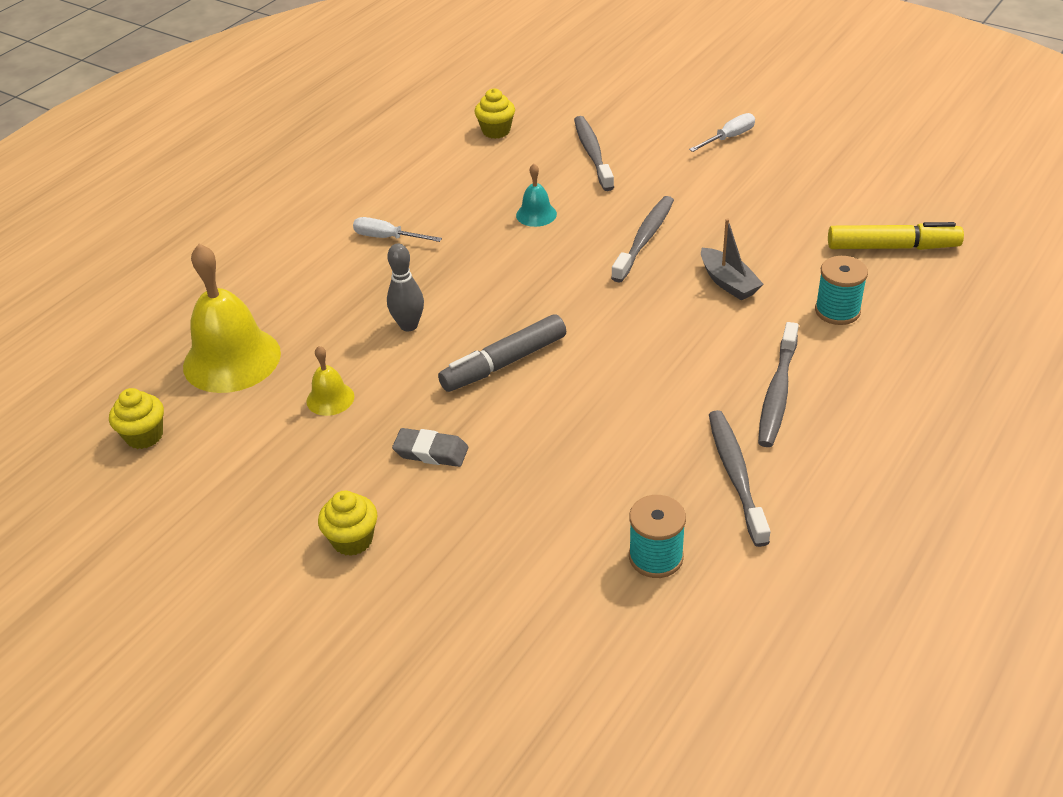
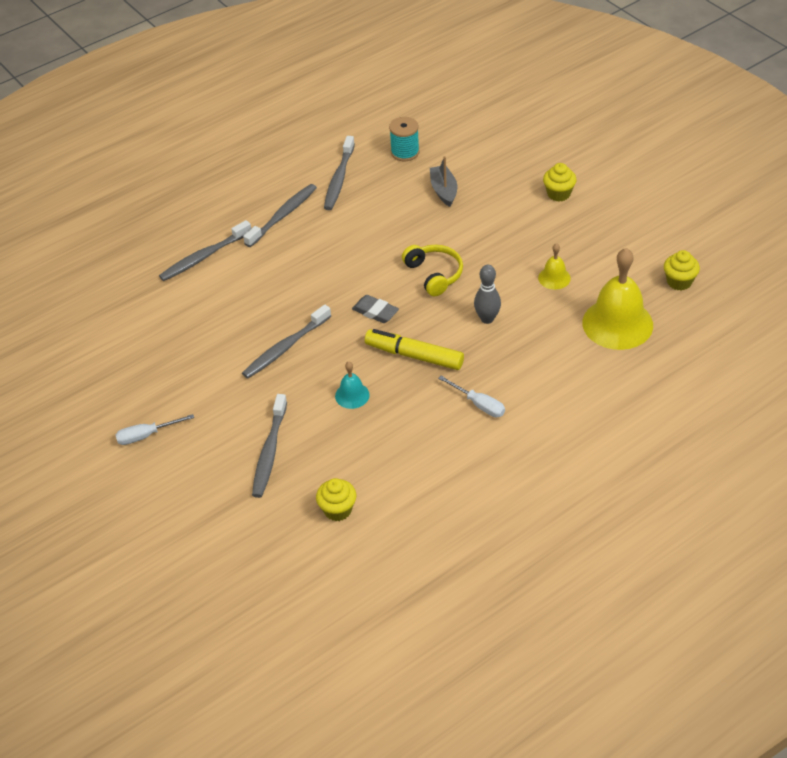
camera: 160 degrees left, 5 degrees up
grey eraser [392,428,468,467] -> grey eraser moved to [352,295,399,323]
grey marker [438,314,566,392] -> yellow headphones [402,245,463,296]
grey boat [701,218,763,300] -> grey boat moved to [430,156,457,207]
turquoise spool [815,256,868,325] -> grey toothbrush [159,220,251,281]
yellow marker [828,222,964,250] -> yellow marker moved to [365,329,464,370]

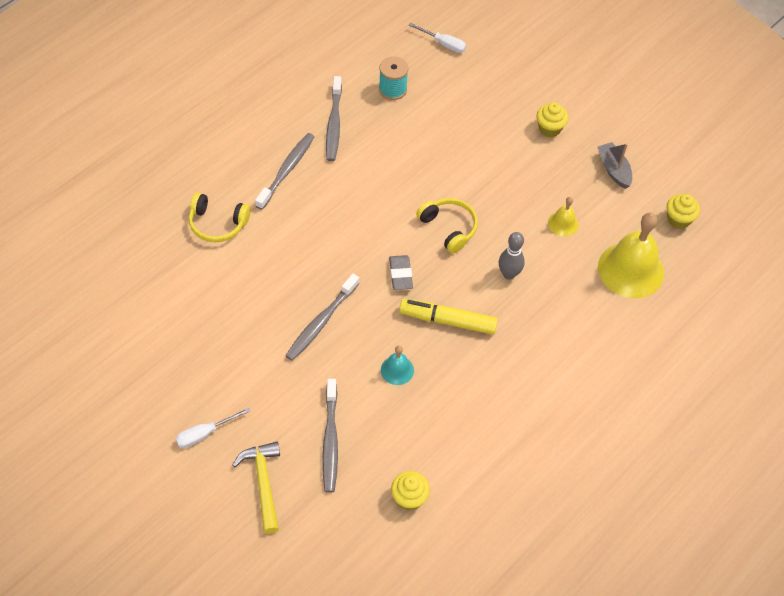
camera: 15 degrees left, 10 degrees up
grey toothbrush [159,220,251,281] -> yellow headphones [189,193,250,242]
grey eraser [352,295,399,323] -> grey eraser turned 60 degrees clockwise [389,255,413,290]
grey boat [430,156,457,207] -> grey boat moved to [597,142,632,189]
white screwdriver [438,376,505,417] -> white screwdriver moved to [409,23,466,53]
none -> yellow hammer [233,442,280,534]

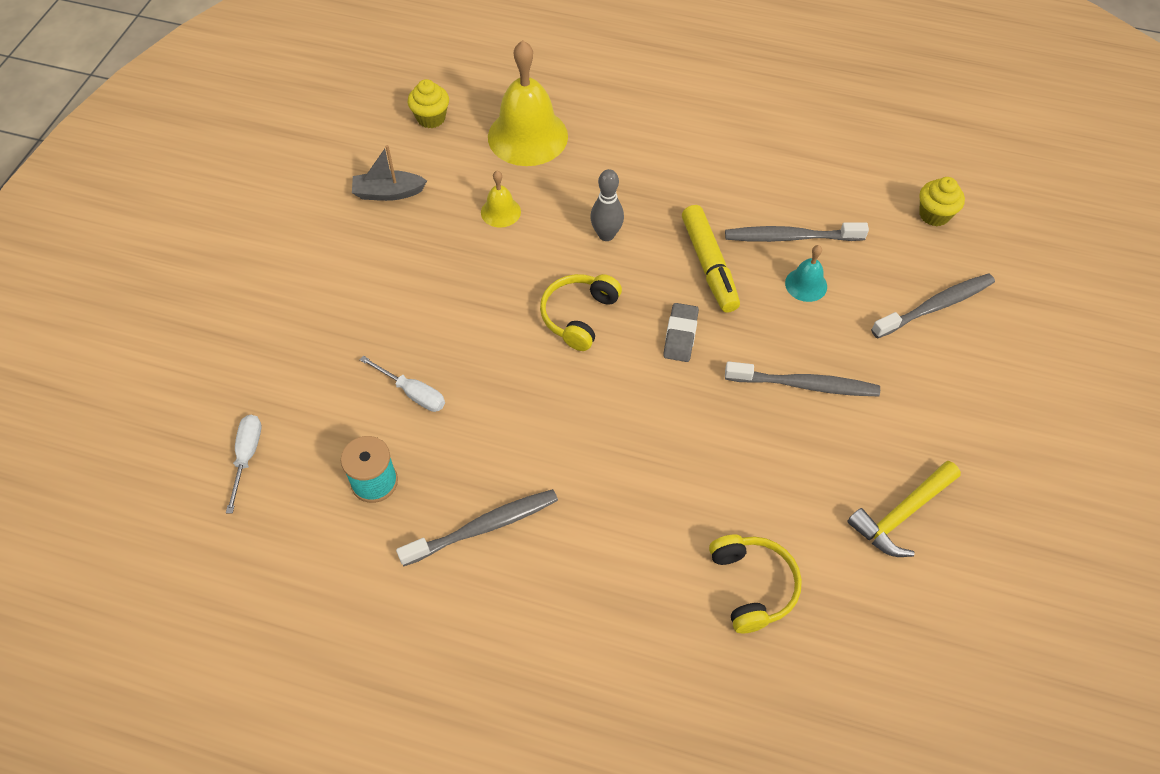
camera: 115 degrees left, 0 degrees up
white screwdriver [176,408,250,448] -> white screwdriver moved to [360,356,445,412]
yellow hammer [233,442,280,534] -> yellow hammer moved to [847,461,961,557]
grey toothbrush [255,133,315,210] -> grey toothbrush moved to [725,222,869,242]
grey eraser [389,255,413,290] -> grey eraser turned 45 degrees counterclockwise [663,303,699,362]
yellow cupcake [536,102,569,138] -> none
grey boat [597,142,632,189] -> grey boat turned 45 degrees clockwise [352,145,427,201]

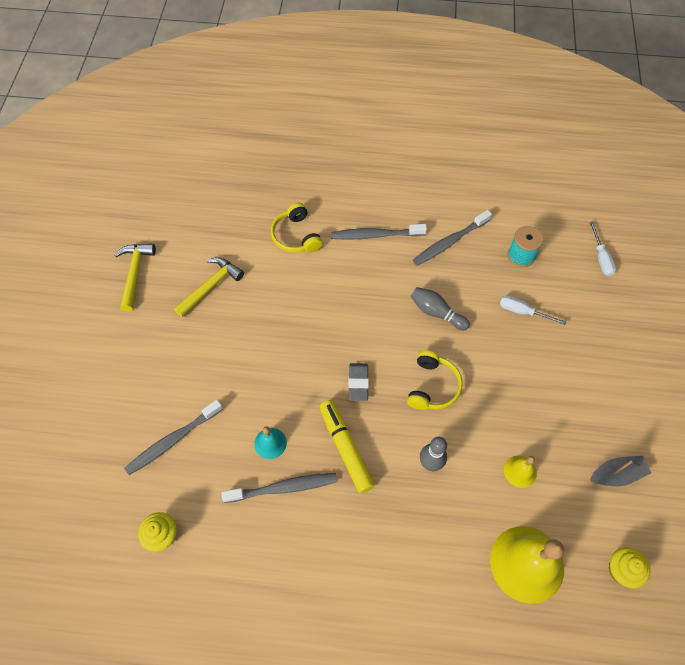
camera: 170 degrees right, 5 degrees up
grey toothbrush [725,361,880,396] -> grey toothbrush moved to [331,224,427,240]
none -> yellow hammer [114,244,156,311]
none -> grey bowling pin [411,287,470,330]

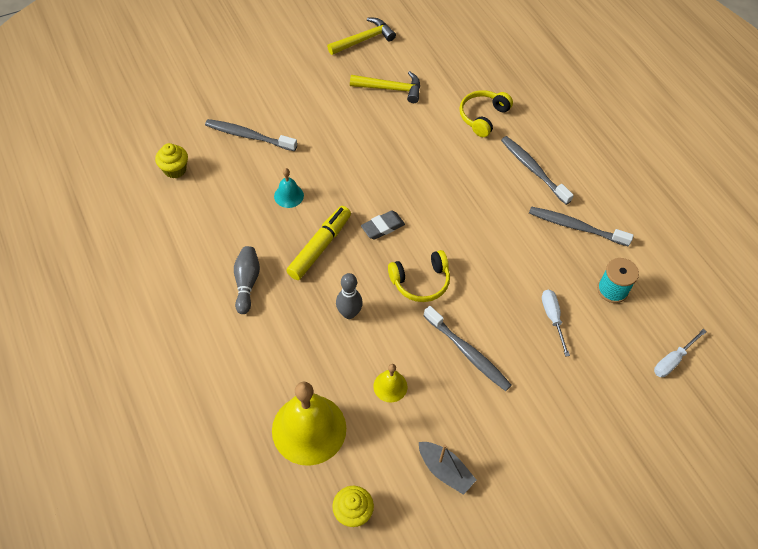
camera: 55 degrees right, 5 degrees down
grey toothbrush [221,473,337,503] -> grey toothbrush moved to [423,306,512,391]
grey bowling pin [411,287,470,330] -> grey bowling pin moved to [234,246,260,314]

